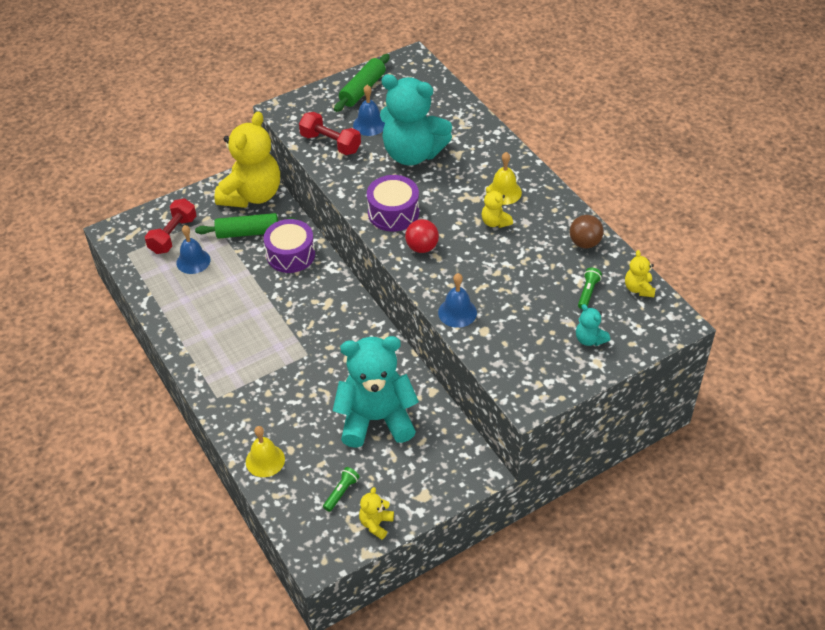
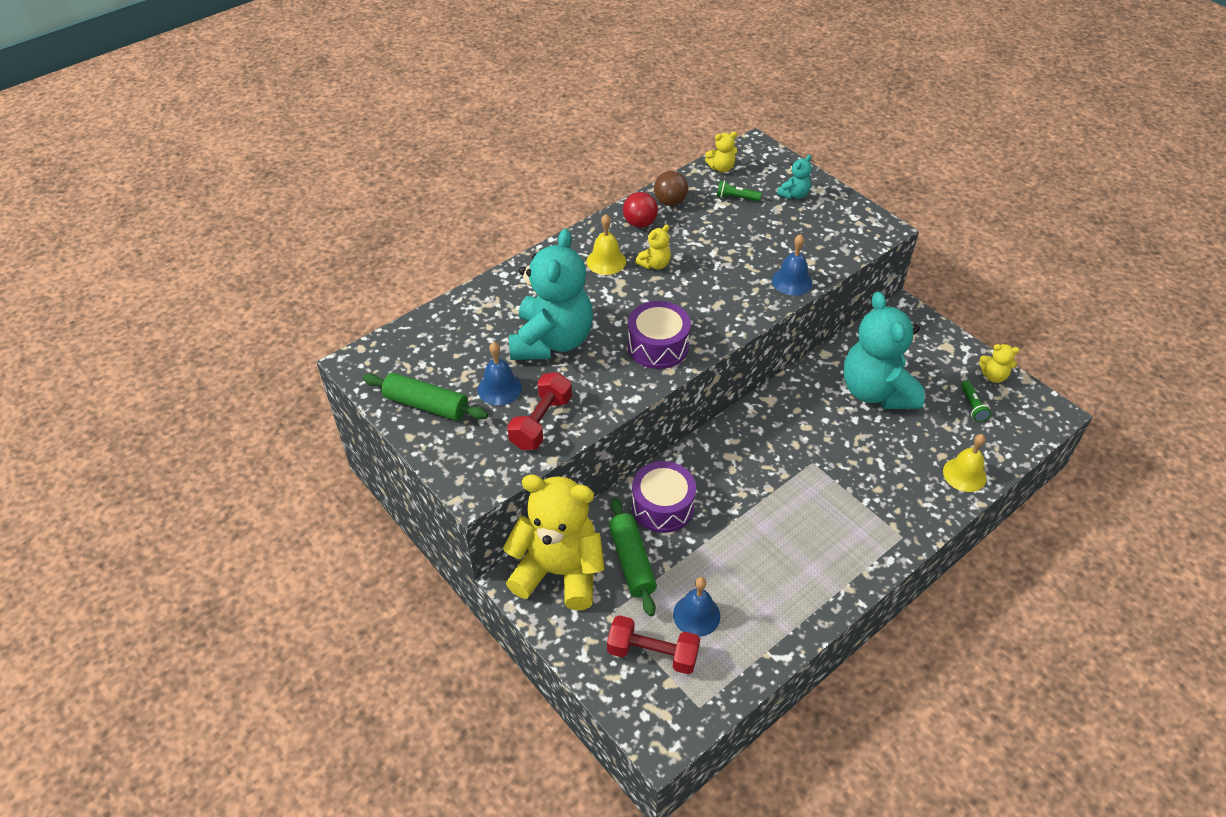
camera: 100 degrees left, 0 degrees up
green flashlight [323,467,360,512] -> green flashlight turned 120 degrees counterclockwise [961,380,991,422]
red ball [405,219,439,253] -> red ball moved to [623,192,658,228]

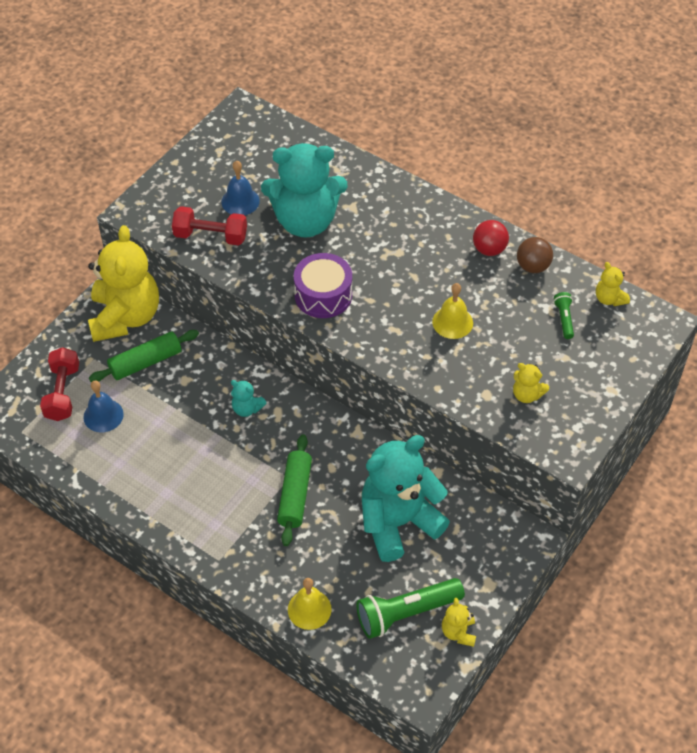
camera: 75 degrees right, 5 degrees up
green rolling pin [363,373,488,421] -> green rolling pin moved to [277,434,312,546]
yellow bell [587,214,626,275] -> yellow bell moved to [432,283,473,339]
purple drum [632,461,696,533] -> none
yellow teddy bear [635,224,671,270] -> yellow teddy bear moved to [513,363,549,403]
blue bell [772,234,812,296] -> none
turquoise teddy bear [777,155,812,199] -> turquoise teddy bear moved to [231,380,267,417]
green flashlight [961,380,991,422] -> green flashlight [356,578,465,639], size x2.07

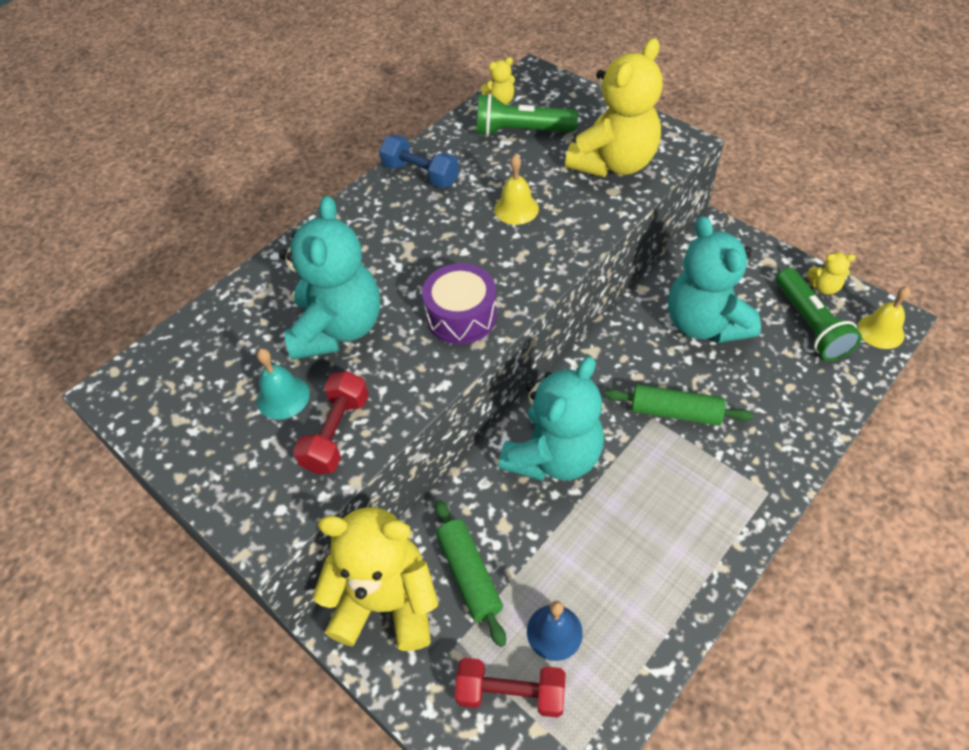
camera: 80 degrees left, 0 degrees up
blue bell [221,161,260,215] -> turquoise bell [257,349,310,420]
turquoise teddy bear [231,380,267,417] -> turquoise teddy bear [498,356,604,481], size x2.41
yellow bell [288,578,332,630] -> yellow bell moved to [857,286,911,349]
red ball [473,220,509,256] -> blue dumbbell [379,135,459,188]
yellow teddy bear [513,363,549,403] -> yellow teddy bear [565,38,663,177], size x2.41
brown ball [517,237,553,273] -> none
green flashlight [554,292,574,339] -> green flashlight [477,94,578,136], size x2.07

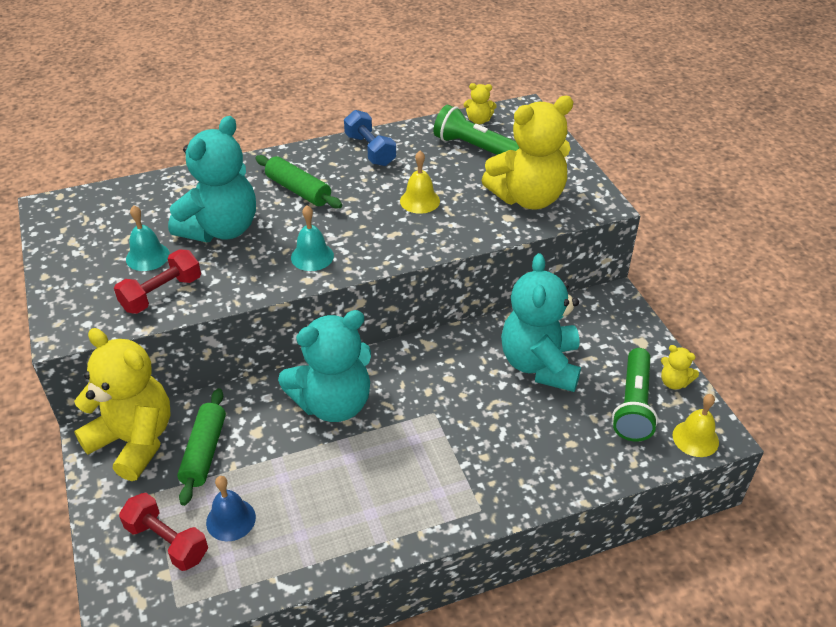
camera: 25 degrees right, 10 degrees down
purple drum [422,263,497,344] -> turquoise bell [291,205,334,271]
green rolling pin [605,384,753,426] -> green rolling pin moved to [256,155,342,208]

